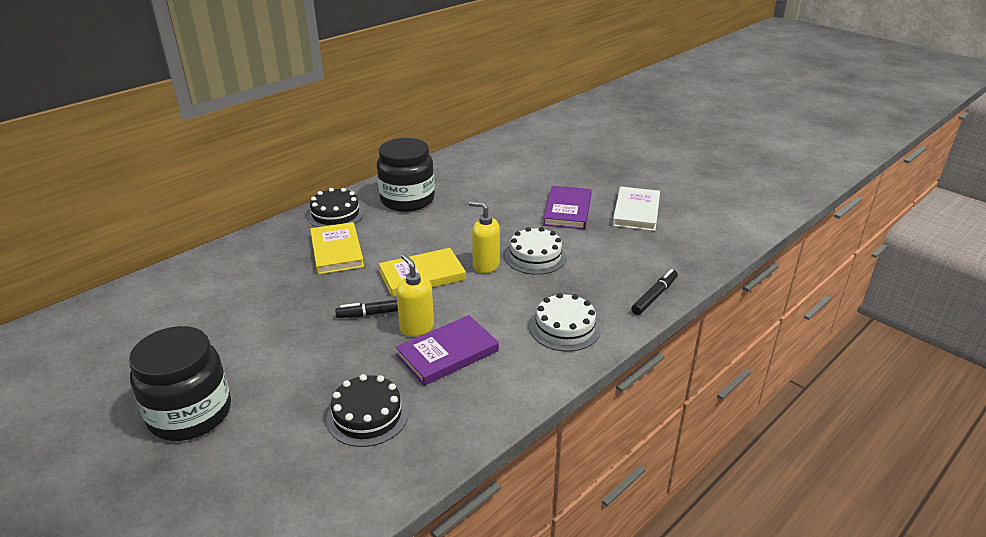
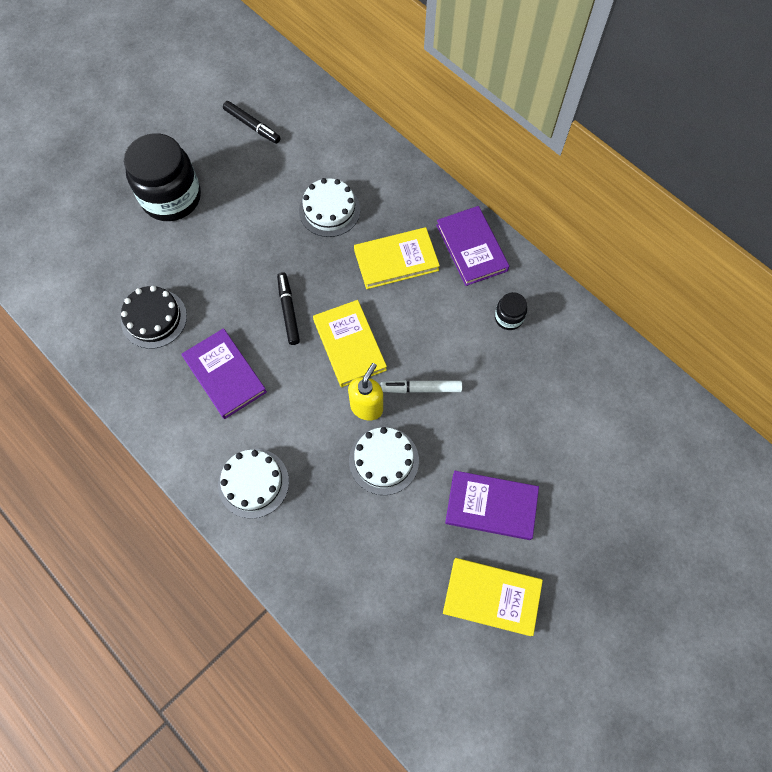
camera: 90 degrees right, 35 degrees up
black cake [307,188,364,227] -> purple book [436,206,509,286]
black jar [377,138,435,212] -> black jar [495,292,527,330], size x0.45
yellow soap dispenser [396,254,434,337] -> none
white book [612,187,660,231] -> yellow book [443,558,543,636]
black marker [631,269,678,315] -> black marker moved to [223,101,281,144]
none -> white cake [299,178,360,237]
none -> white marker [380,380,462,393]

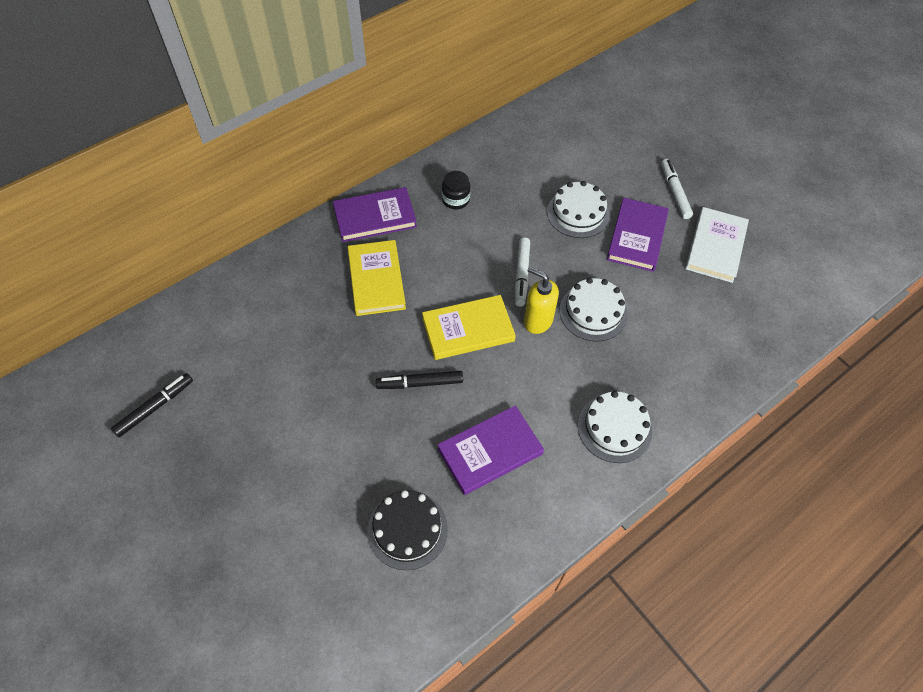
camera: 85 degrees left, 10 degrees down
black jar [124,133,201,221] -> none
white cake [299,178,360,237] -> white cake moved to [547,181,610,238]
yellow book [443,558,543,636] -> white book [685,207,749,283]
none -> white marker [661,159,693,219]

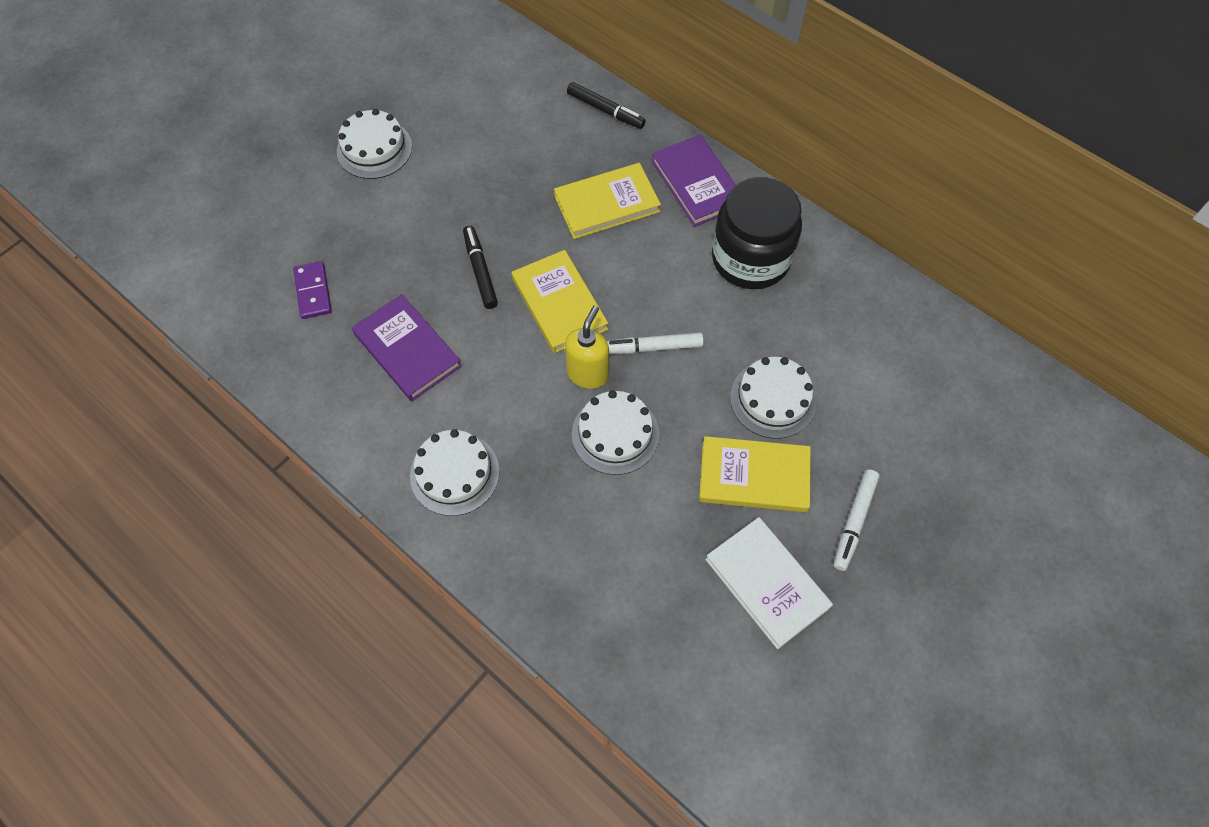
camera: 80 degrees right, 5 degrees up
black marker [111,373,193,437] -> black marker moved to [567,82,646,129]
black cake [367,490,448,570] -> purple domino [293,261,332,319]
black jar [442,171,470,209] -> black jar [712,177,802,289], size x2.23
purple book [607,198,669,272] -> yellow book [699,436,811,512]
white marker [661,159,693,219] -> white marker turned 135 degrees clockwise [834,469,880,571]
white book [685,207,749,283] -> white book turned 45 degrees clockwise [705,517,833,649]
none -> white cake [337,109,412,179]

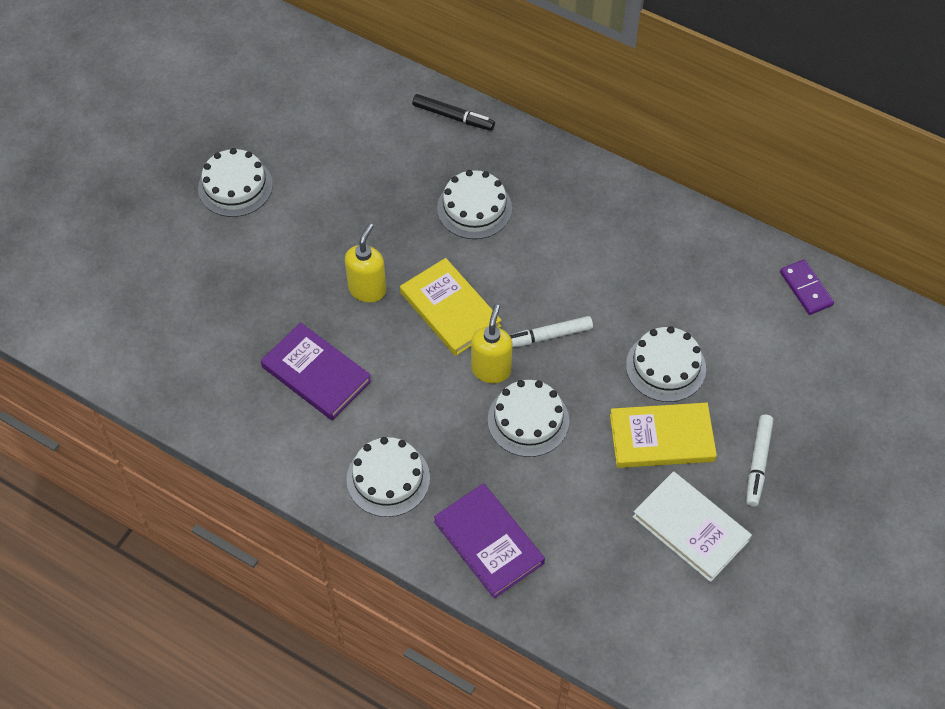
camera: 10 degrees left, 5 degrees down
purple domino [293,261,332,319] -> purple domino moved to [780,259,834,315]
black marker [463,225,498,309] -> yellow soap dispenser [345,223,386,302]
yellow book [554,163,661,239] -> white cake [437,170,512,239]
purple book [652,135,736,227] -> purple book moved to [434,483,545,598]
black jar [712,177,802,289] -> none

